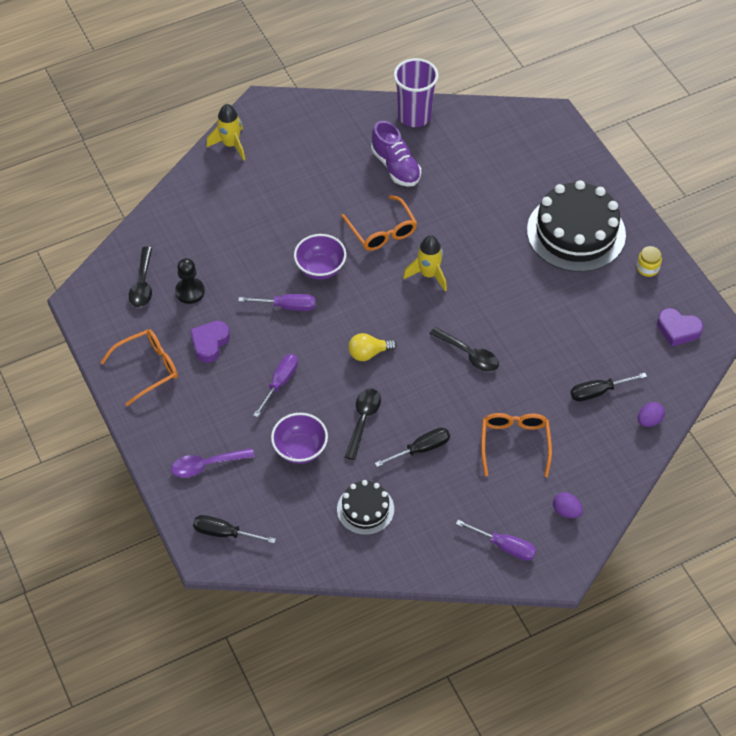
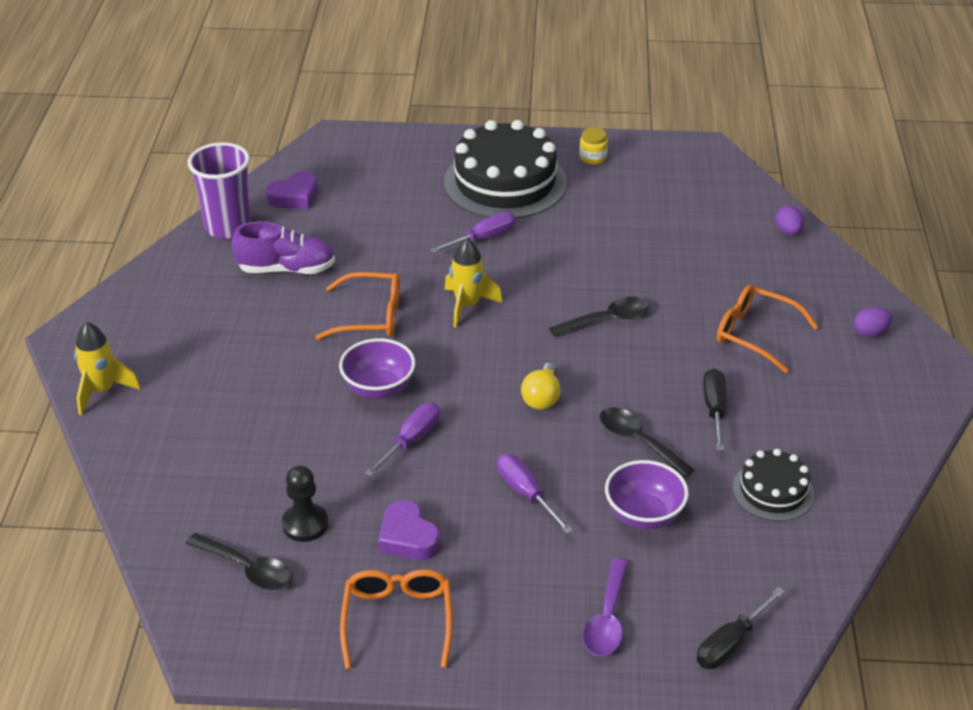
camera: 60 degrees left, 15 degrees down
purple screwdriver [456,520,536,561] -> purple screwdriver moved to [430,212,516,253]
black screwdriver [571,373,647,401] -> none
purple heart [657,308,703,346] -> purple heart moved to [266,171,318,209]

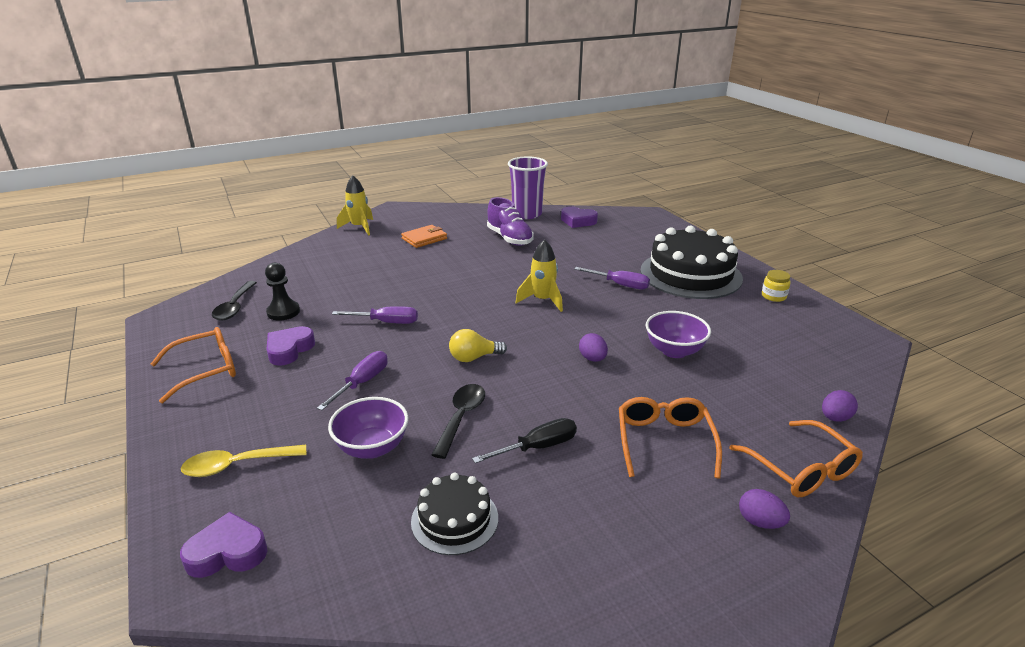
camera: 60 degrees right, 10 degrees down
orange glasses [315,272,400,340] -> orange glasses moved to [729,420,863,497]
purple bowl [339,338,415,399] -> purple bowl moved to [646,311,711,358]
black spoon [549,297,649,337] -> purple egg [579,333,608,362]
purple spoon [583,558,628,656] -> yellow spoon [181,445,306,477]
black screwdriver [697,587,785,669] -> purple heart [180,512,267,578]
none -> orange wallet [401,225,447,248]

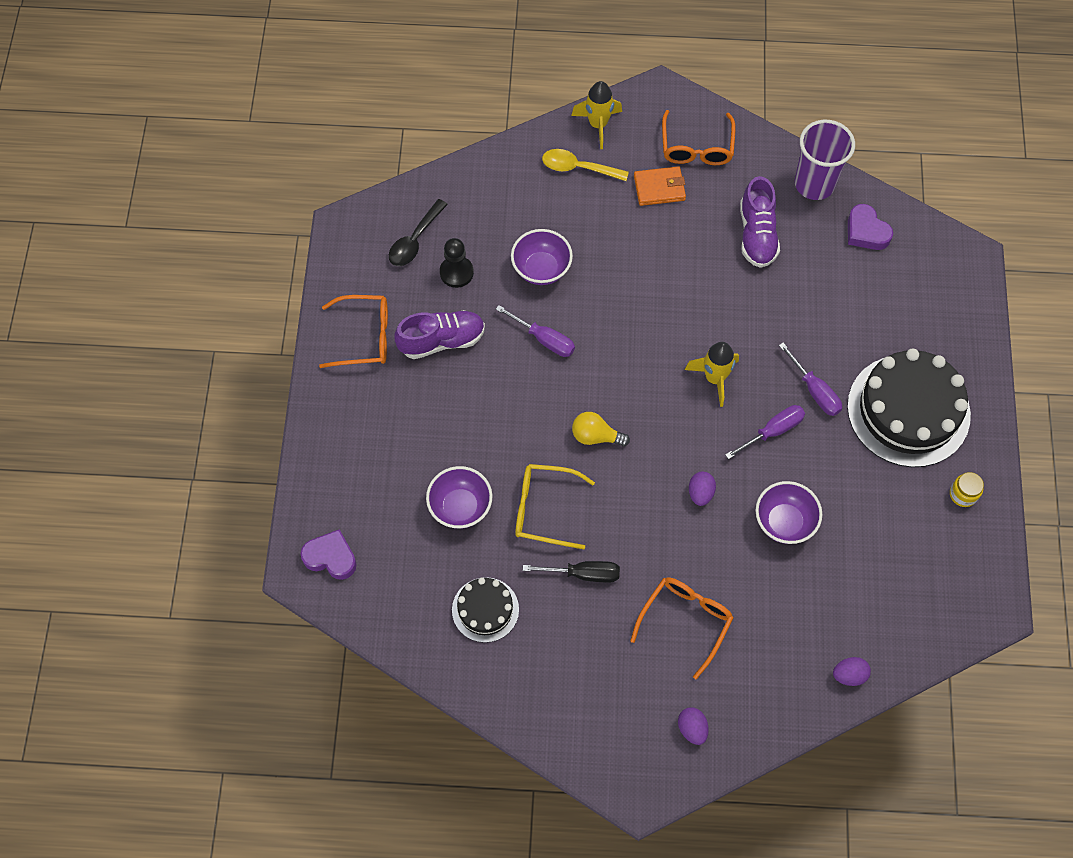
camera: 30 degrees right, 35 degrees up
yellow spoon [181,445,306,477] -> yellow spoon moved to [542,149,629,181]
purple heart [267,326,315,366] -> purple shoe [394,310,485,359]
purple screwdriver [317,351,388,410] -> purple screwdriver moved to [725,405,805,459]
black spoon [431,384,485,459] -> yellow glasses [515,464,595,549]
orange glasses [729,420,863,497] -> orange glasses moved to [662,110,735,165]
none -> purple bowl [511,229,573,285]

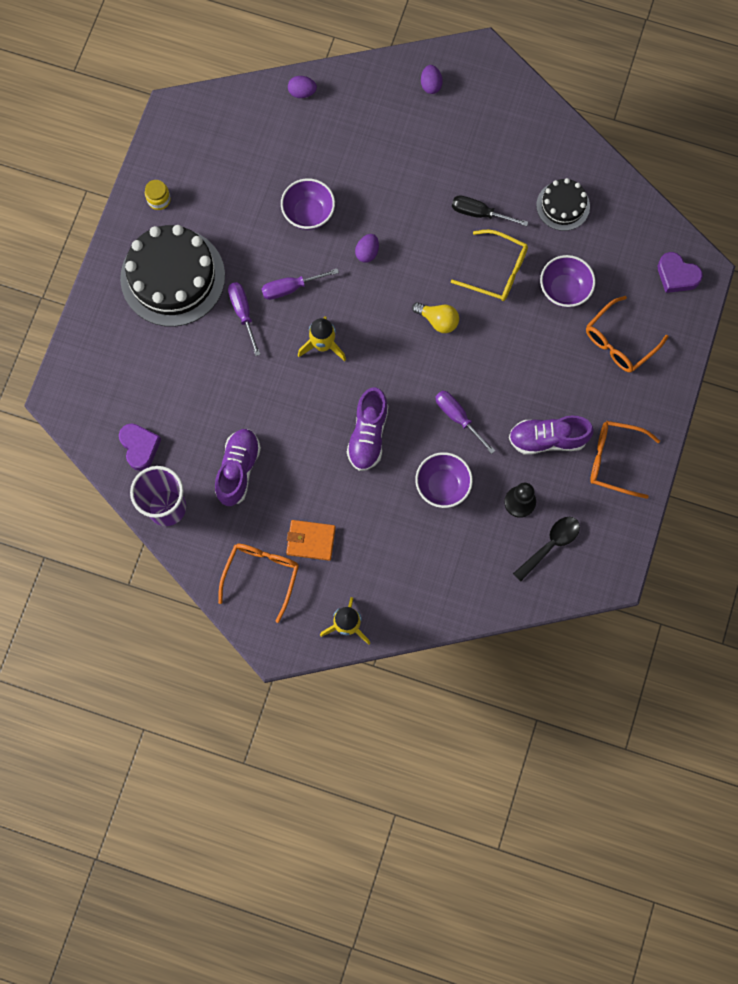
camera: 165 degrees left, 10 degrees up
yellow spoon [542,149,629,181] -> none
orange glasses [630,577,733,679] -> orange glasses moved to [586,296,668,373]
none -> purple shoe [347,387,388,471]

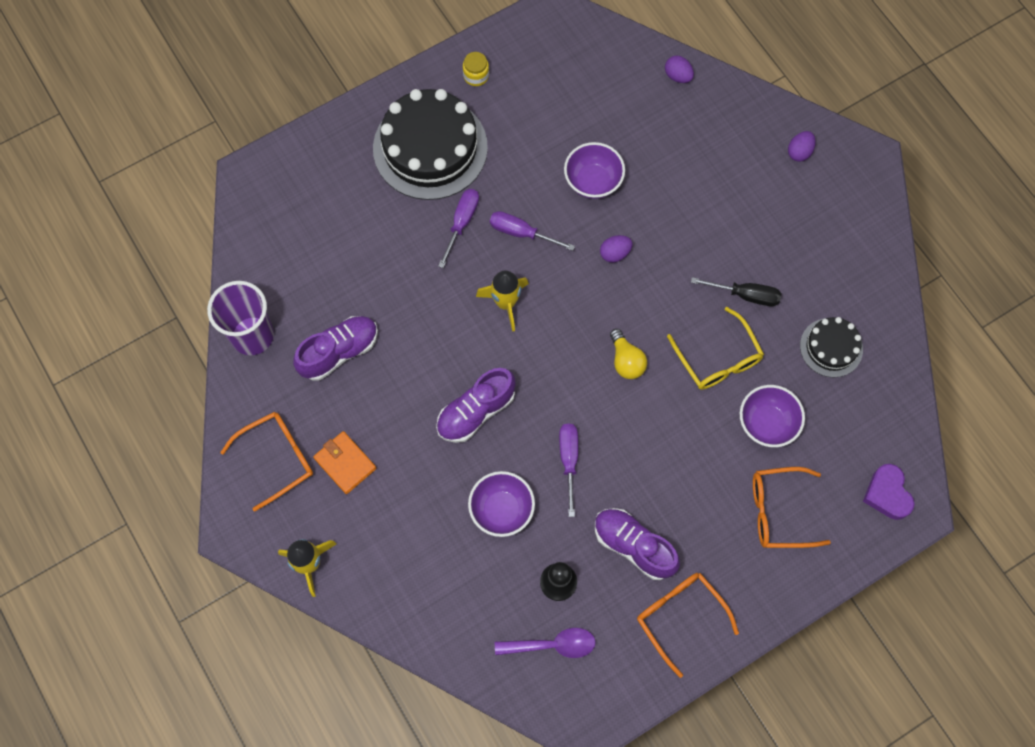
camera: 40 degrees right, 5 degrees down
purple heart [119,423,161,471] -> none
black screwdriver [452,195,528,226] -> black screwdriver turned 135 degrees clockwise [691,277,781,306]
black spoon [513,517,580,581] -> purple spoon [495,628,596,658]

